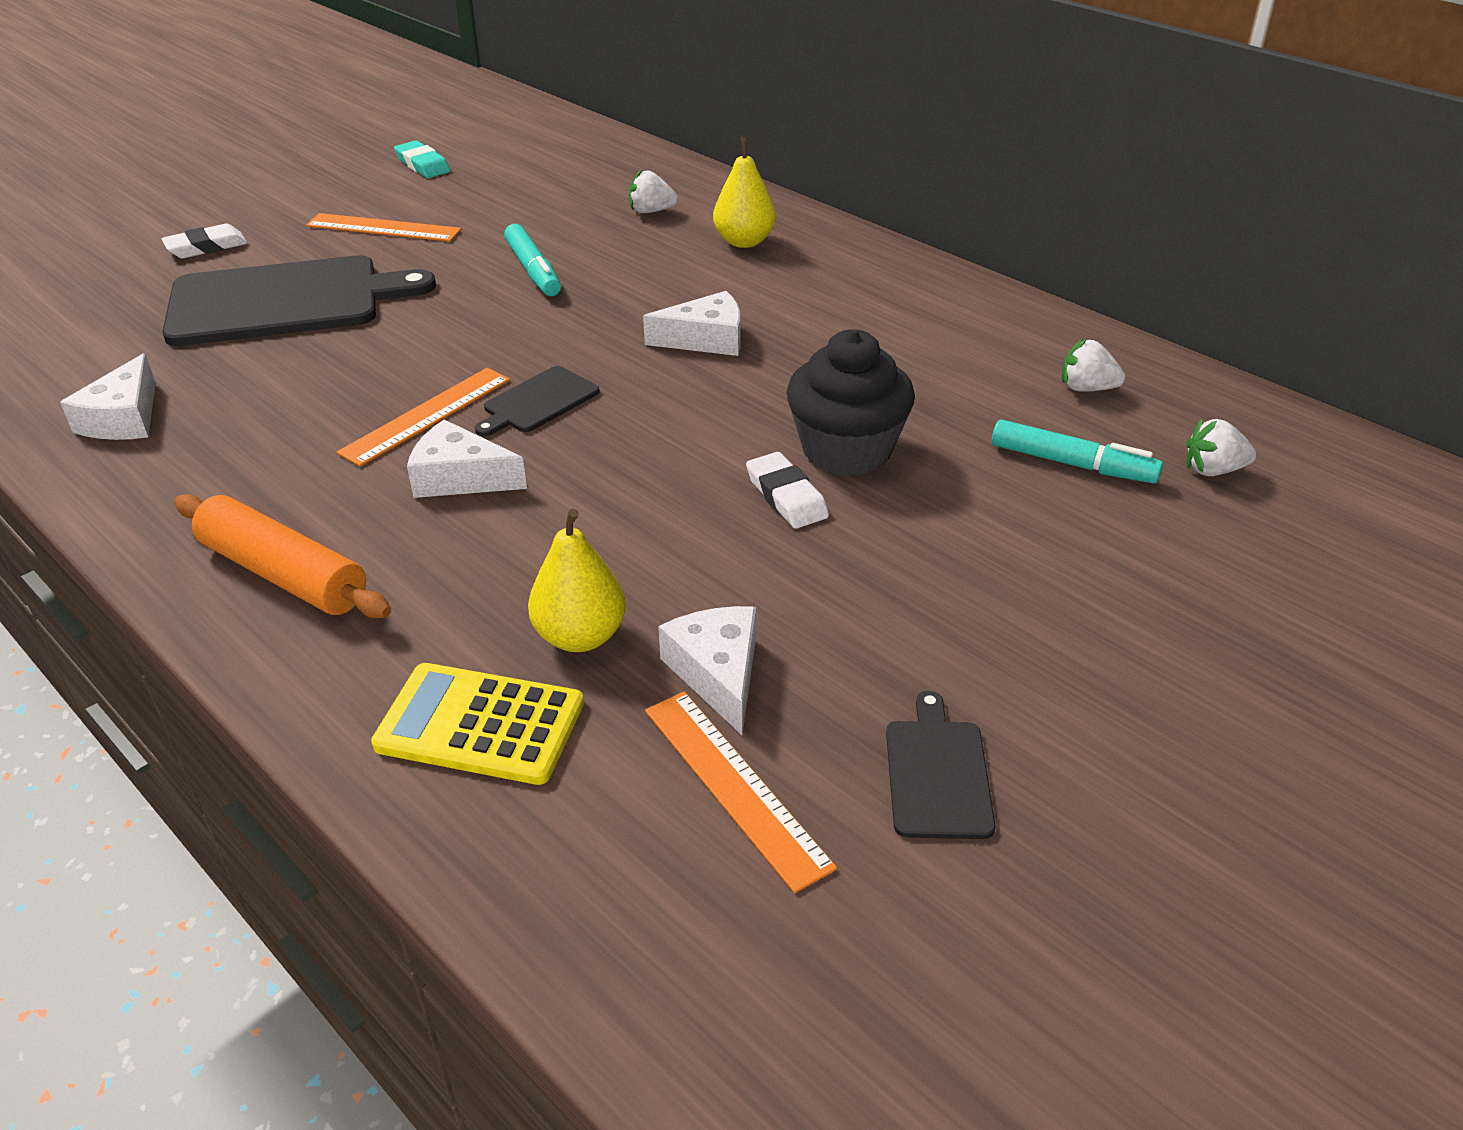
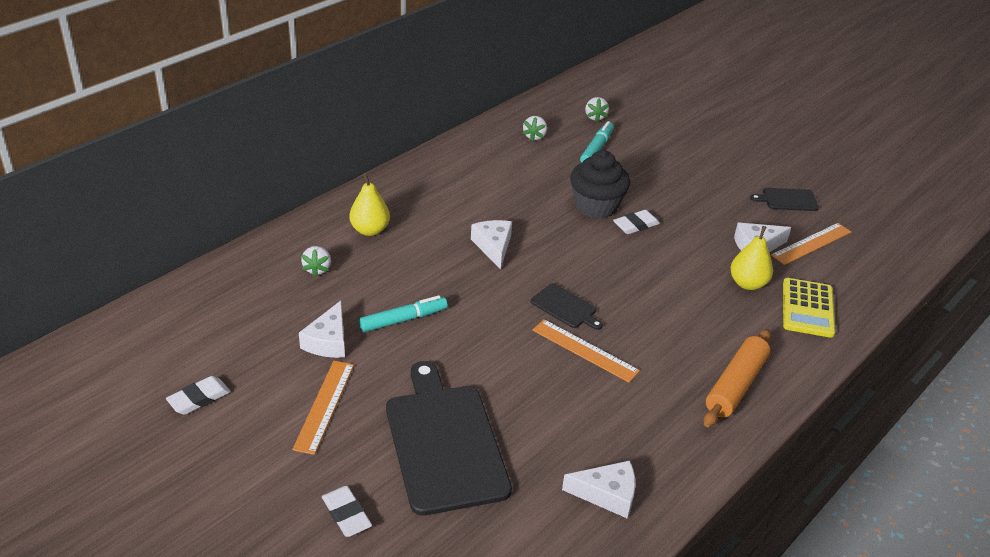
camera: 95 degrees left, 0 degrees up
turquoise eraser [394,140,450,178] -> white eraser [166,376,231,415]
white cheese [407,419,527,498] -> white cheese moved to [299,301,345,358]

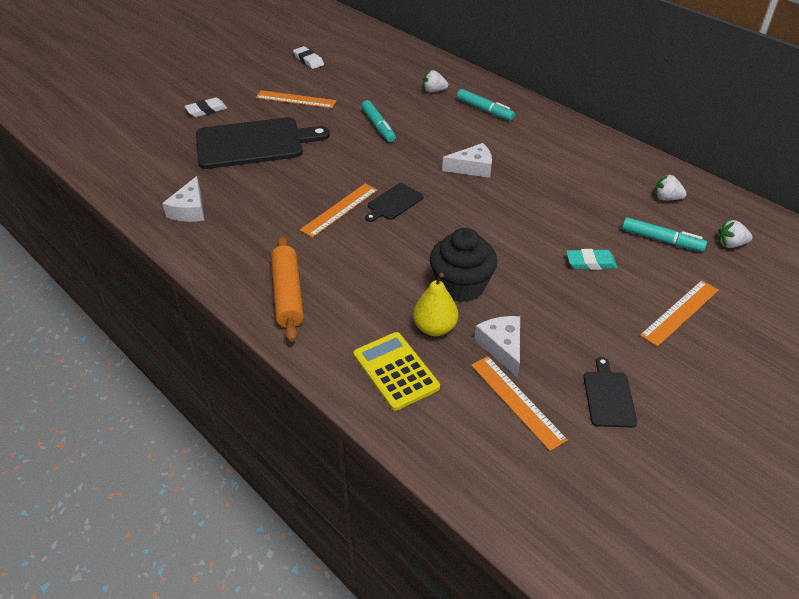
camera: 95 degrees right, 5 degrees up
white cheese [299,301,345,358] -> none
yellow pear [349,173,390,236] -> turquoise marker [457,89,515,121]
black cupcake [570,150,630,219] -> black cupcake moved to [430,228,498,302]
white eraser [613,210,660,234] -> none
orange rolling pin [703,329,771,427] -> orange rolling pin turned 45 degrees clockwise [271,236,304,342]
yellow calculator [783,278,835,338] -> yellow calculator turned 45 degrees clockwise [353,332,440,411]
none -> turquoise eraser [566,249,617,270]
none -> orange ruler [640,280,719,347]

